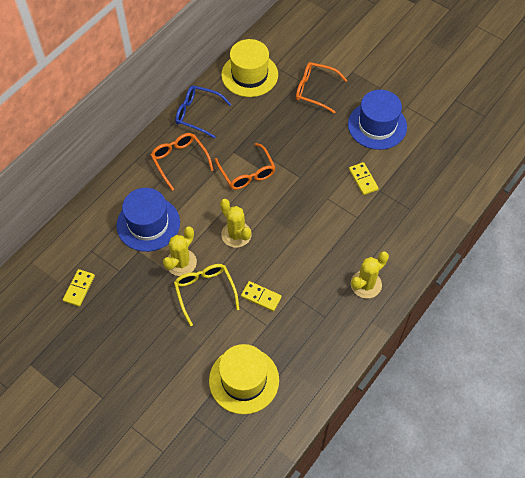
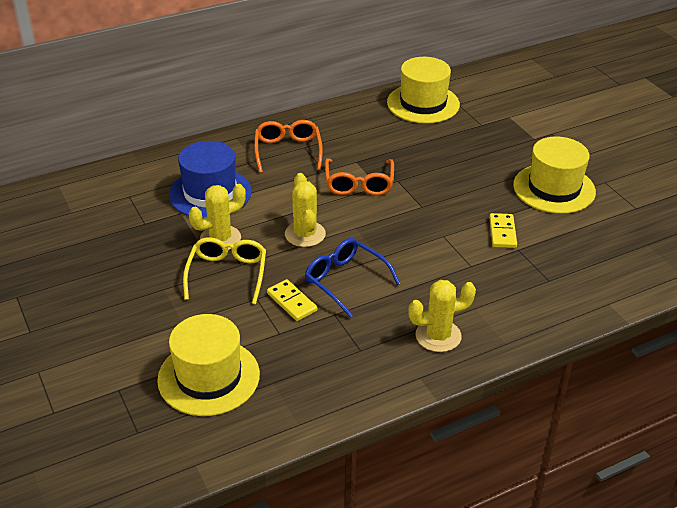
camera: 25 degrees right, 20 degrees down
yellow domino [63,269,95,307] -> none
blue glasses [175,86,231,138] -> blue glasses moved to [305,238,401,318]
orange glasses [296,62,347,113] -> none
blue hat [348,90,407,150] -> yellow hat [513,137,596,214]

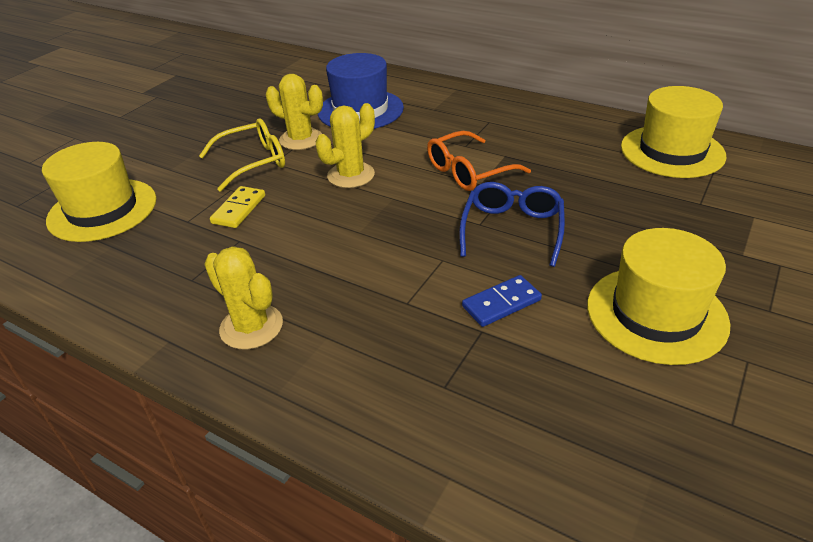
camera: 60 degrees right, 0 degrees up
orange glasses [254,120,323,173] -> none
blue glasses [305,238,401,318] -> blue glasses moved to [459,182,565,267]
yellow domino [489,213,517,248] -> blue domino [462,275,542,327]

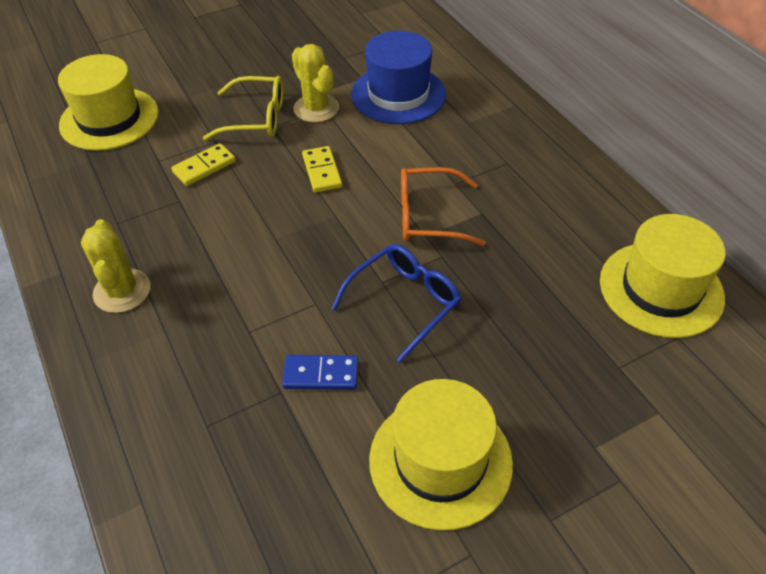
camera: 30 degrees right, 10 degrees up
yellow cactus [316,103,375,188] -> yellow domino [302,146,342,193]

